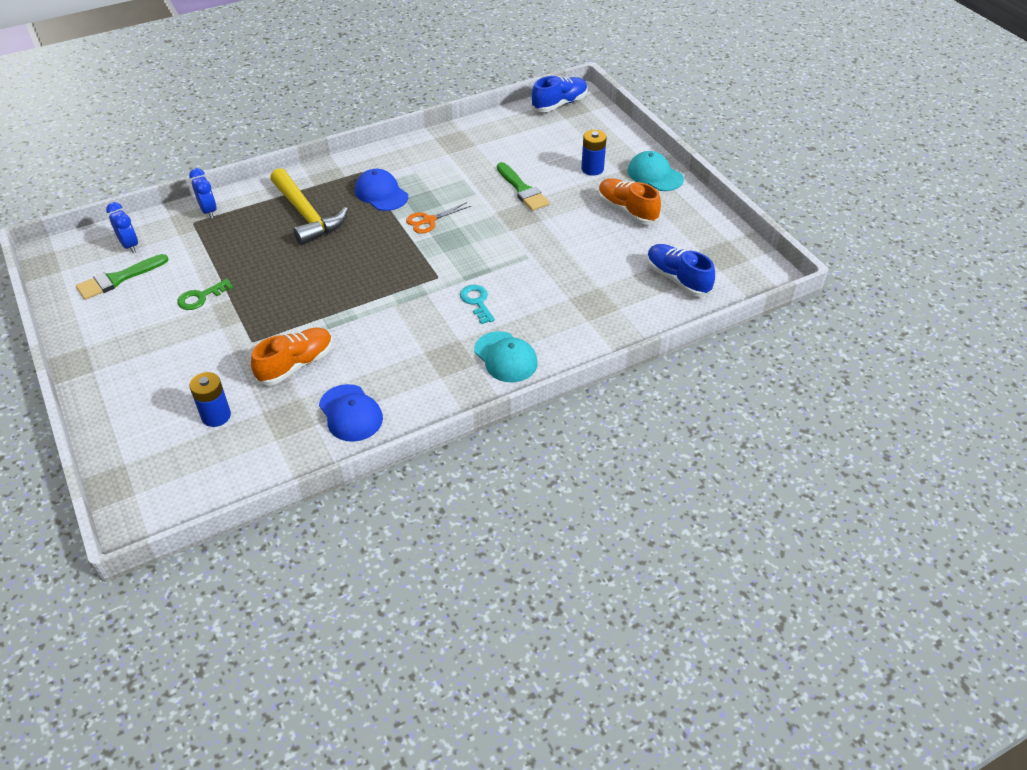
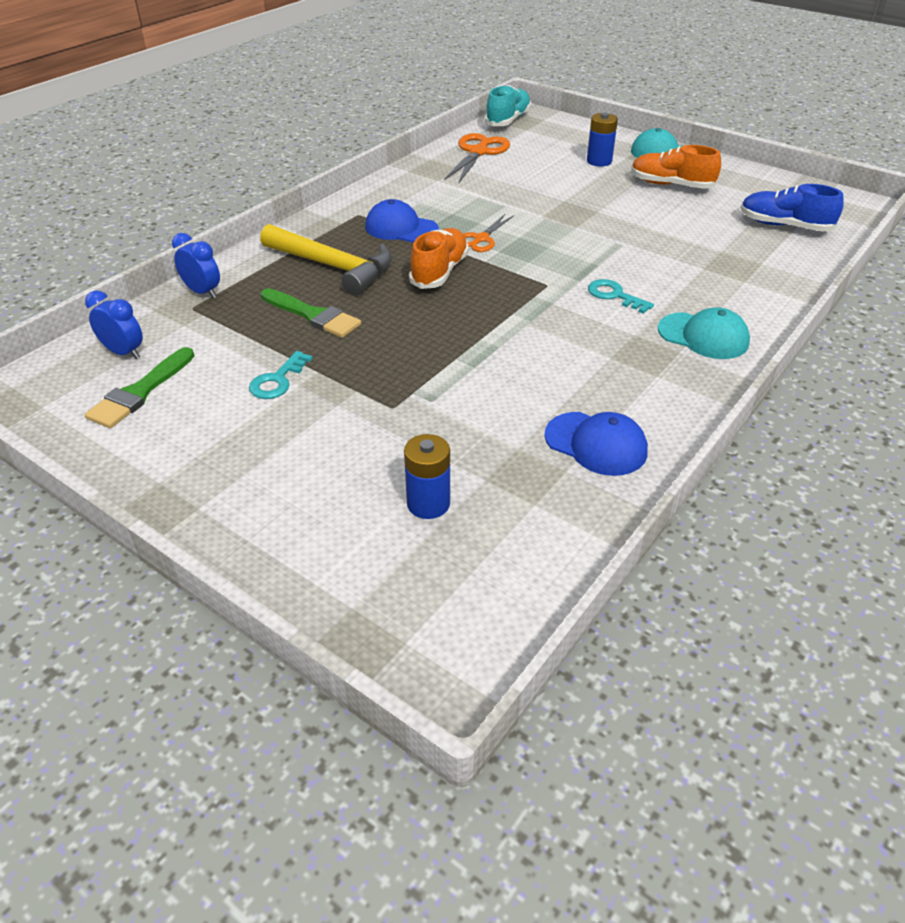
camera: 25 degrees left, 5 degrees down
green key [177,279,234,310] -> turquoise key [249,351,313,399]
orange shoe [251,328,333,386] -> orange shoe moved to [409,228,469,289]
green brush [497,162,549,211] -> green brush moved to [261,288,361,338]
blue shoe [531,76,588,112] -> turquoise shoe [485,85,531,126]
none -> orange scissors [444,133,510,184]

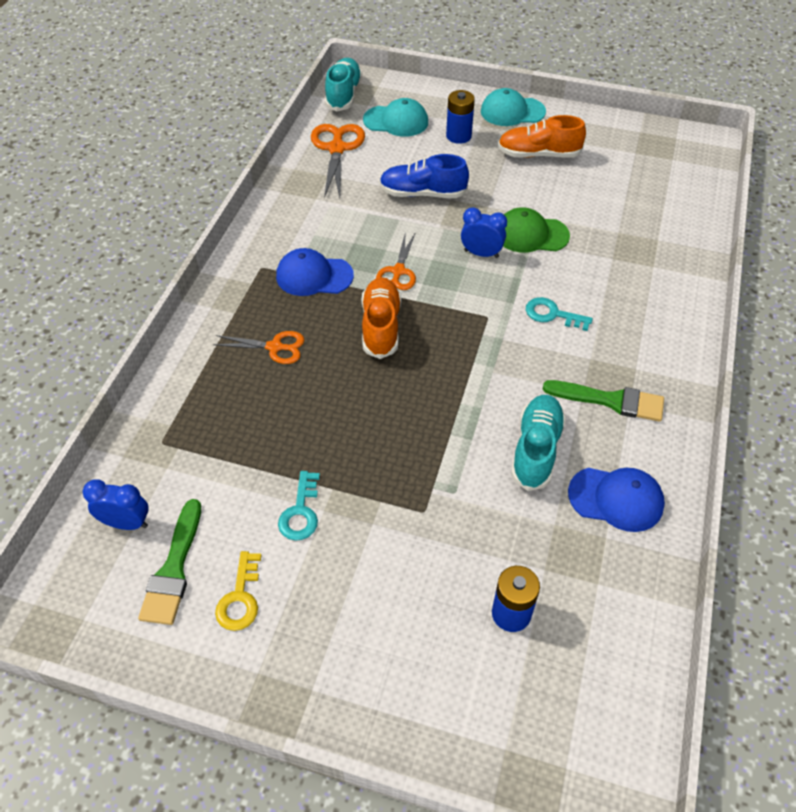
camera: 20 degrees left, 10 degrees up
blue clock [172,233,220,298] -> blue clock moved to [461,207,507,258]
yellow hammer [260,224,392,296] -> orange scissors [213,331,304,364]
green brush [261,288,361,338] -> green brush moved to [543,380,664,422]
turquoise cap [658,307,750,359] -> turquoise cap moved to [363,98,428,137]
blue shoe [741,184,844,232] -> blue shoe moved to [380,154,469,198]
none -> yellow key [215,551,261,631]
none -> green cap [503,207,570,253]
none -> turquoise shoe [511,395,566,491]

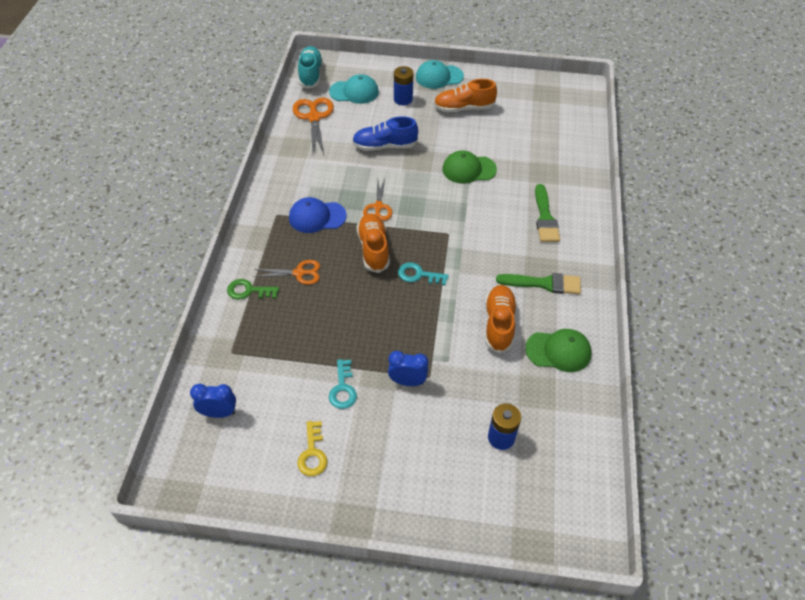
camera: 10 degrees left, 0 degrees up
green brush [138,499,201,625] -> green brush moved to [535,184,560,242]
blue clock [461,207,507,258] -> blue clock moved to [388,351,428,386]
turquoise shoe [511,395,566,491] -> orange shoe [485,285,517,353]
turquoise key [526,297,593,331] -> turquoise key moved to [398,262,449,286]
blue cap [568,468,665,532] -> green cap [525,329,592,372]
none -> green key [227,279,279,299]

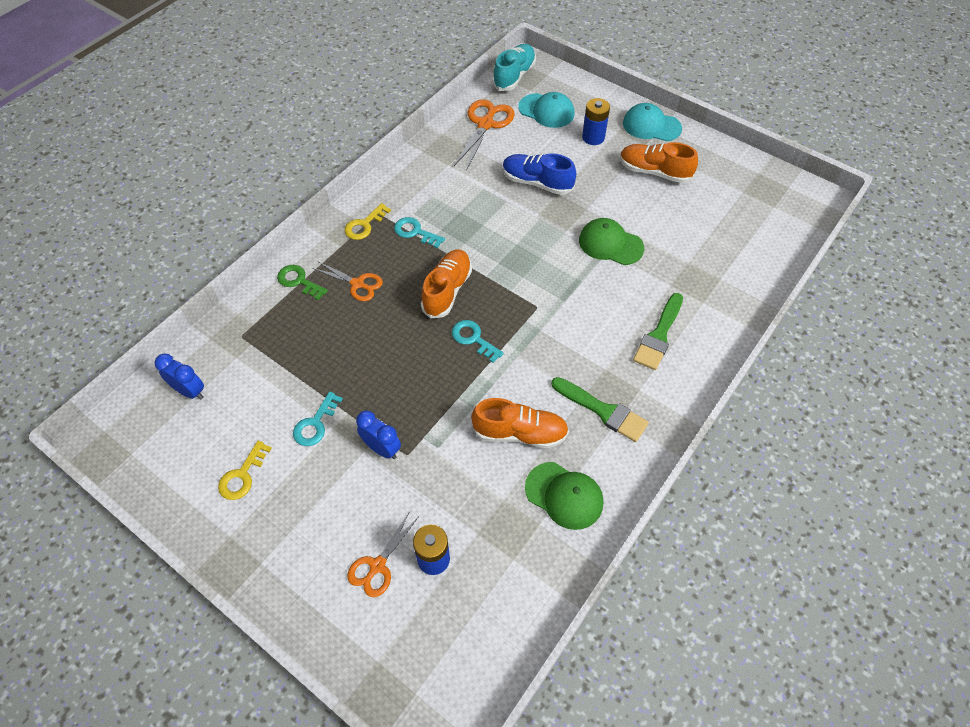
camera: 30 degrees right, 5 degrees up
blue cap [289,197,347,233] -> turquoise key [394,217,445,248]
orange scissors [363,178,392,221] -> orange scissors moved to [347,511,418,597]
orange shoe [485,285,517,353] -> orange shoe turned 60 degrees clockwise [471,398,569,448]
none -> yellow key [345,203,391,240]

